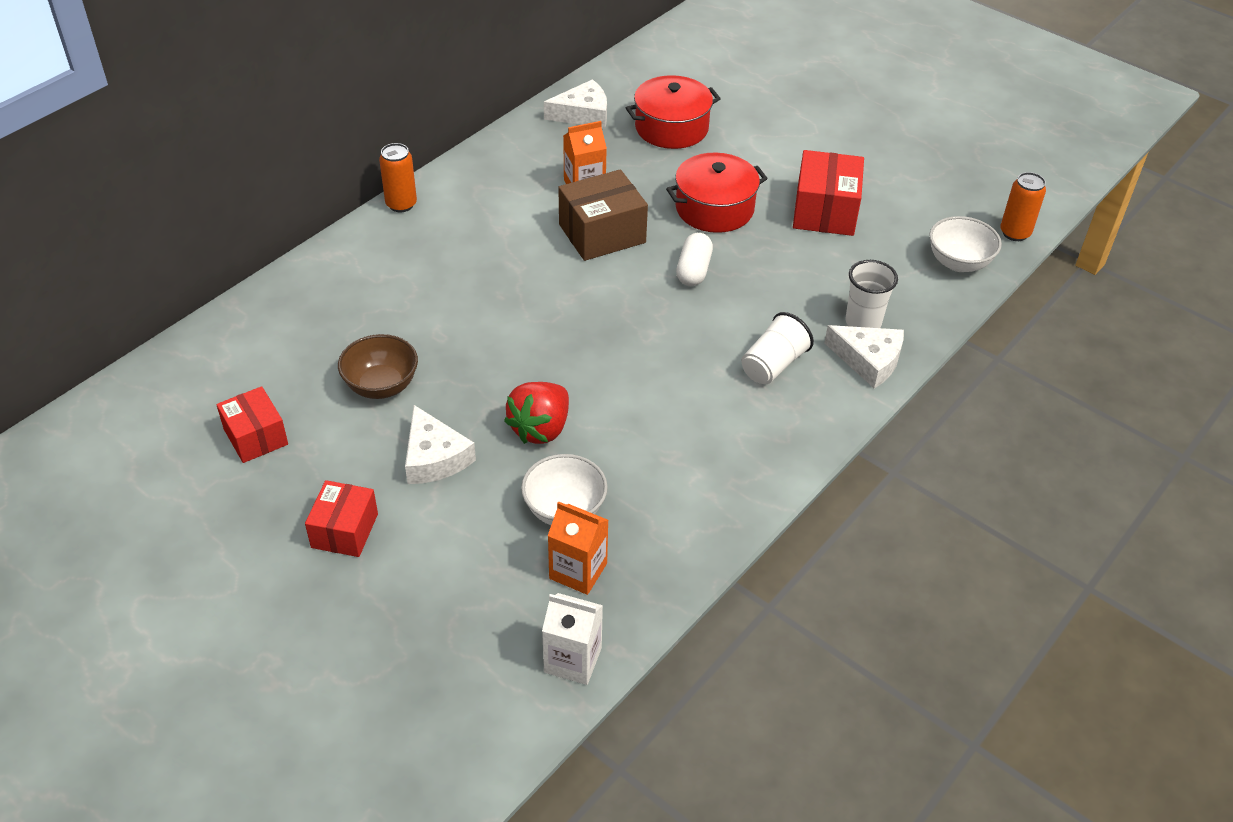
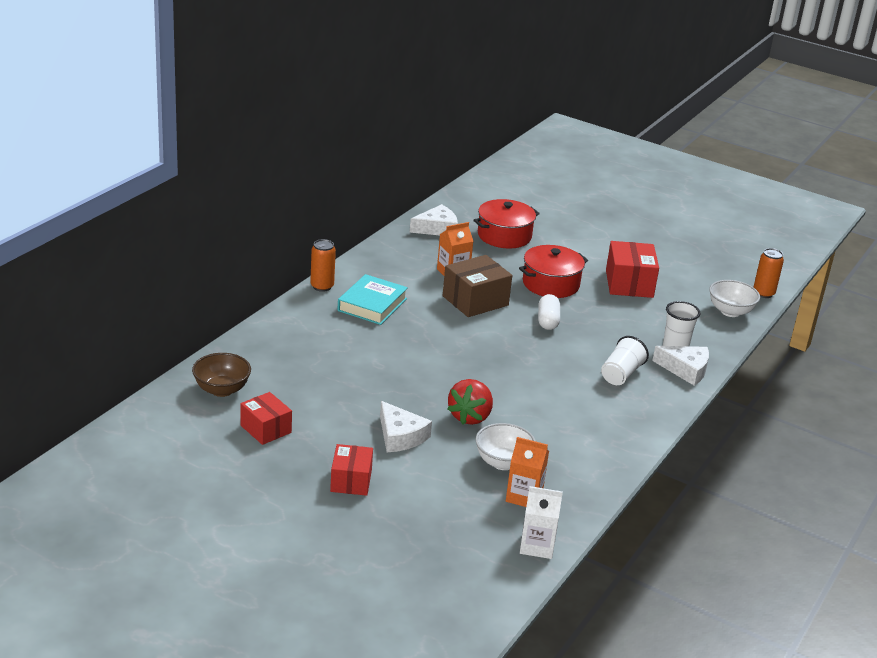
camera: 10 degrees left, 15 degrees down
brown bowl [338,334,418,399] -> brown bowl moved to [192,353,251,397]
none -> turquoise book [337,274,408,325]

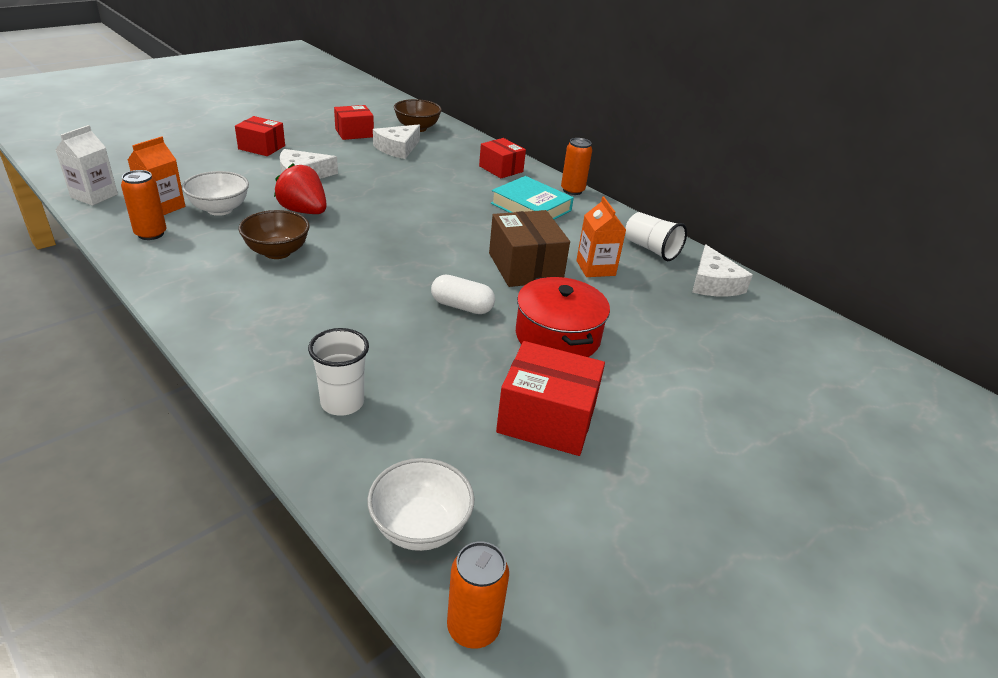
camera: 105 degrees right, 5 degrees up
red pot [473,199,540,249] -> none
white cup [601,336,649,385] -> white cup moved to [625,212,687,261]
white cheese [652,346,709,386] -> white cheese moved to [373,124,420,159]
none -> orange can [121,170,166,240]
none -> brown bowl [239,210,310,259]
none -> red box [479,138,526,178]

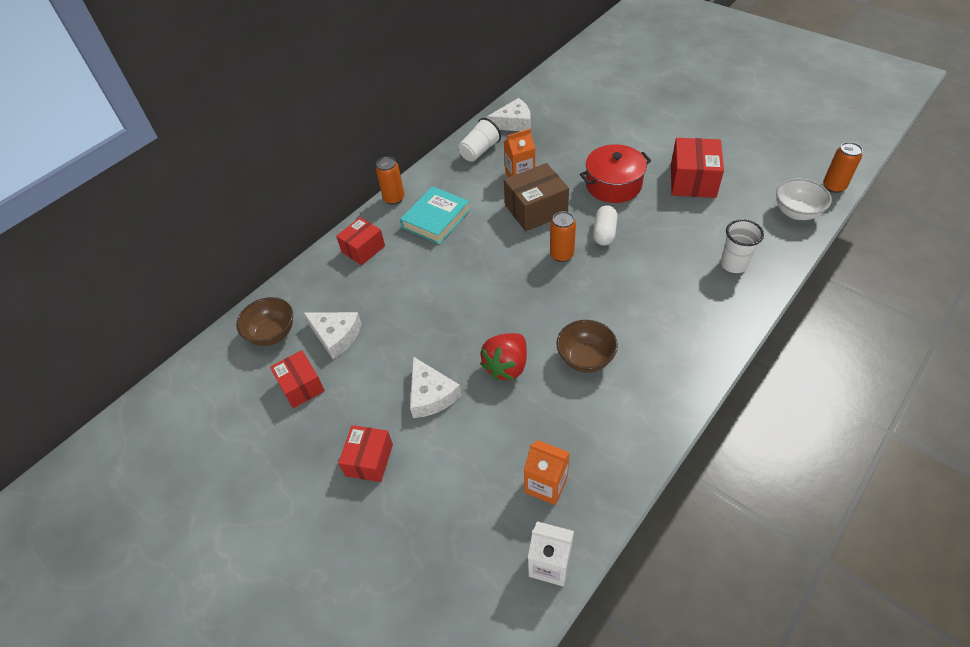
camera: 90 degrees left, 15 degrees up
orange can [121,170,166,240] -> orange can moved to [550,211,576,262]
white bowl [182,171,249,216] -> none

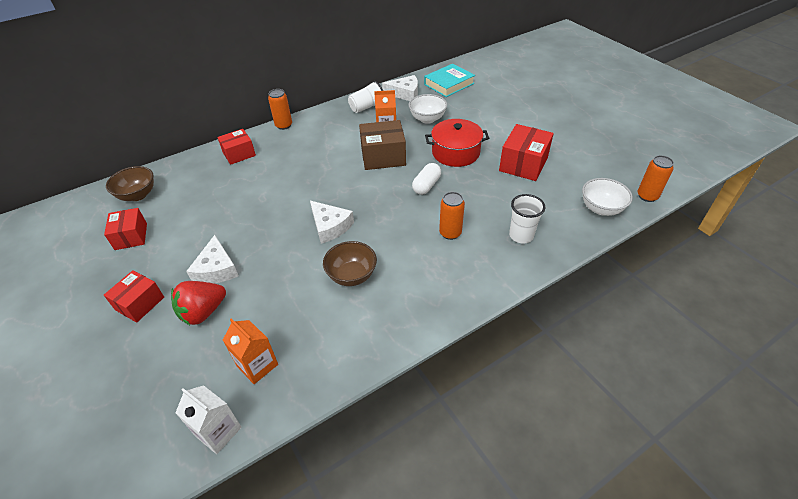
camera: 15 degrees right, 5 degrees down
white cheese [304,312,362,359] -> white cheese moved to [310,201,354,244]
turquoise book [400,186,470,244] -> turquoise book moved to [424,64,475,97]
red strawberry [480,333,527,380] -> red strawberry moved to [171,281,226,325]
orange can [550,211,576,262] -> orange can moved to [439,192,465,240]
none -> white bowl [409,94,447,124]

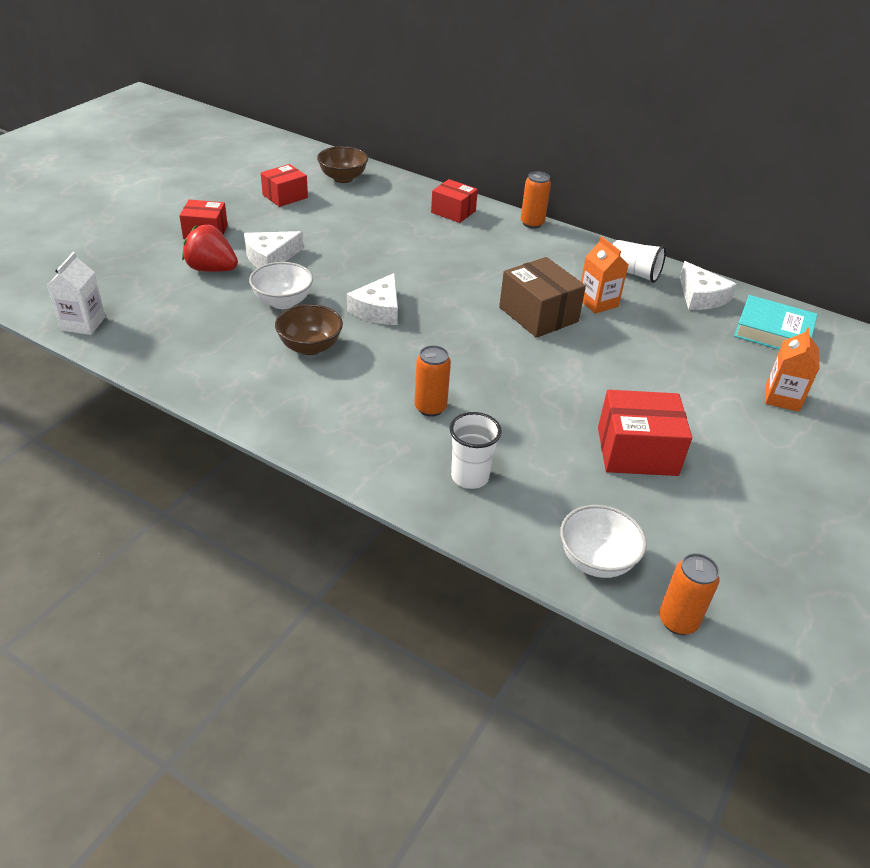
camera: 60 degrees right, 5 degrees down
orange carton [223,318,278,384] -> orange carton moved to [765,327,820,412]
white bowl [409,94,447,124] -> white bowl moved to [249,262,313,309]
white capsule [412,163,441,195] -> none
red pot [425,119,489,167] -> none

